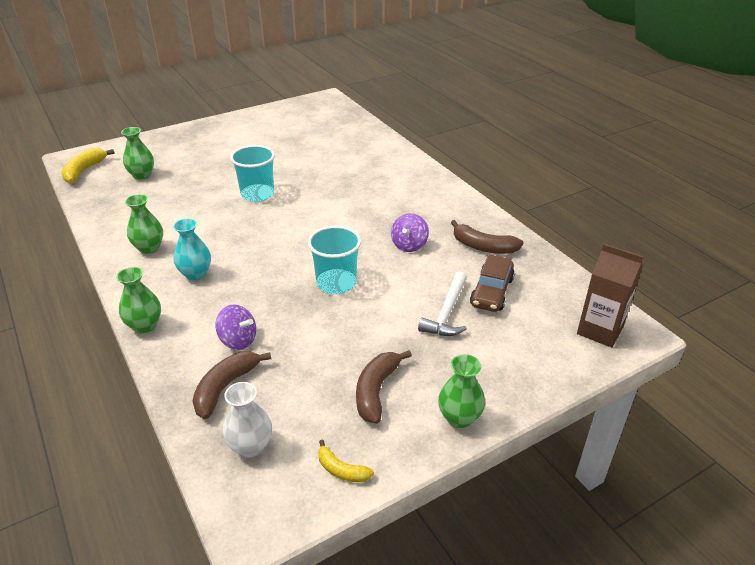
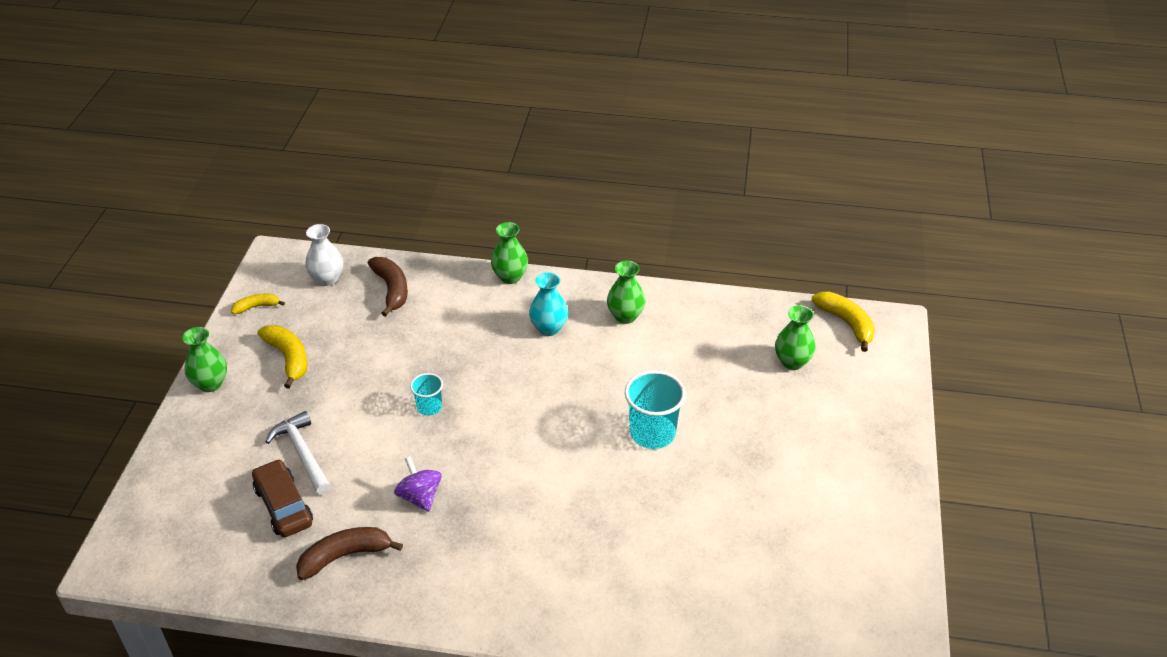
camera: 130 degrees right, 5 degrees up
purple spinning top [216,304,256,350] -> none
turquoise cup [308,226,361,294] -> turquoise cup [410,373,443,416], size x0.56
brown banana [356,350,412,424] -> yellow banana [257,325,307,389]
brown carton [577,244,644,347] -> none

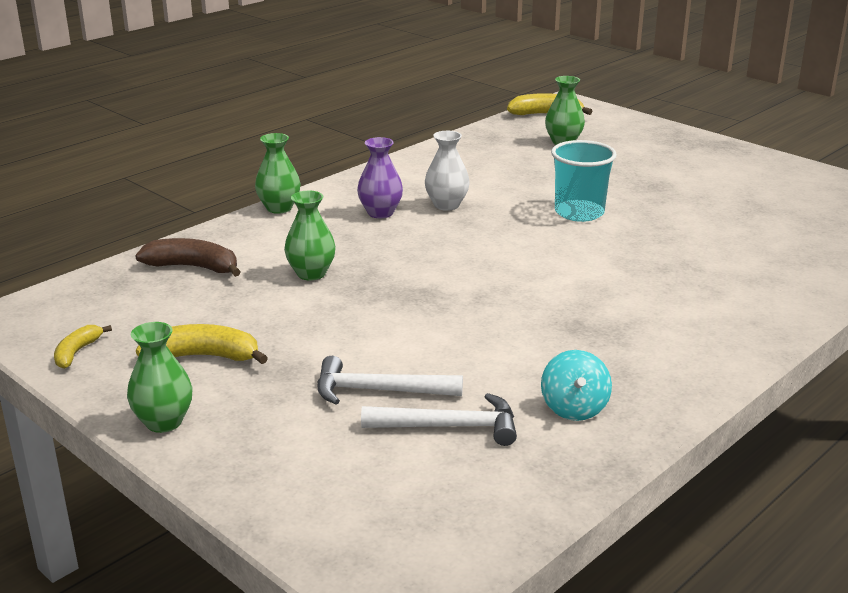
camera: 55 degrees left, 15 degrees down
brown car [252,459,313,537] -> white hammer [361,393,517,446]
brown banana [296,527,403,580] -> turquoise spinning top [541,350,612,421]
white vase [305,224,343,286] -> white vase moved to [425,131,470,211]
purple spinning top [394,456,442,512] -> none
turquoise cup [410,373,443,416] -> none
turquoise vase [529,272,568,336] -> purple vase [357,137,403,218]
green vase [607,261,645,324] -> green vase moved to [284,191,336,280]

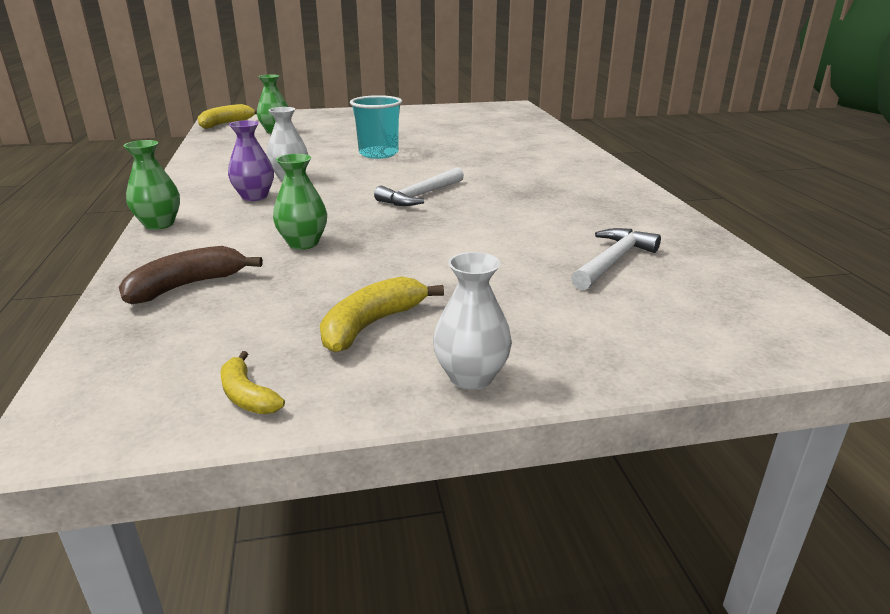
camera: 55 degrees left, 0 degrees up
green vase [127,322,193,433] -> white vase [433,252,512,390]
white hammer [318,356,463,404] -> white hammer moved to [374,167,464,206]
turquoise spinning top [541,350,612,421] -> none

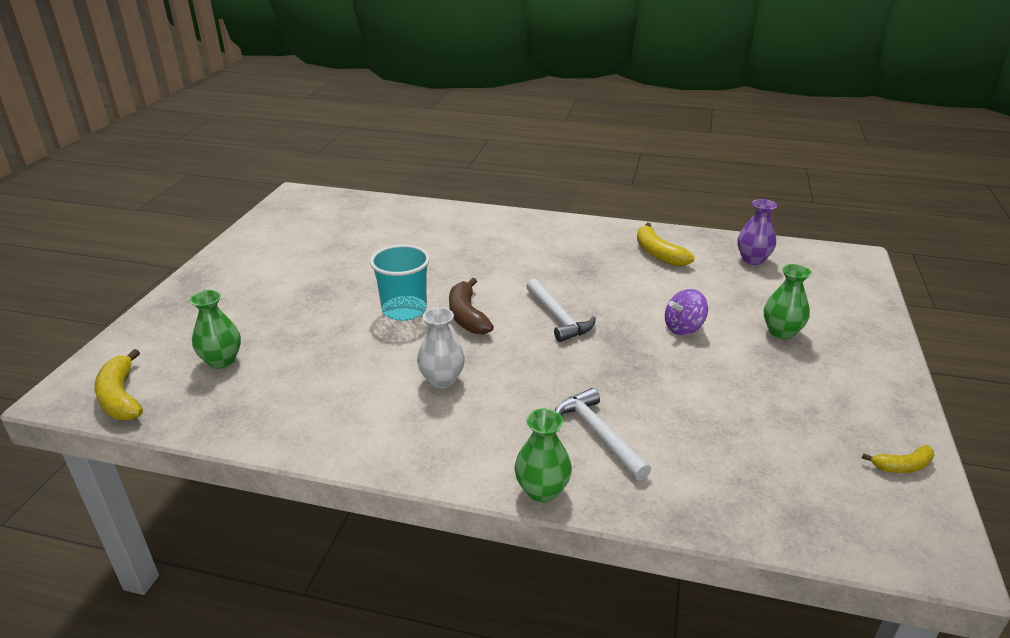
camera: 65 degrees left, 5 degrees up
brown banana [119,246,263,304] -> brown banana moved to [449,278,494,334]
purple vase [228,120,274,201] -> purple vase moved to [737,199,777,265]
green vase [273,154,327,250] -> green vase moved to [764,264,812,339]
yellow banana [320,276,444,353] -> yellow banana moved to [637,223,695,266]
white vase [433,252,512,390] -> none
white hammer [571,228,661,290] -> white hammer moved to [555,388,651,480]
none -> purple spinning top [665,289,708,335]

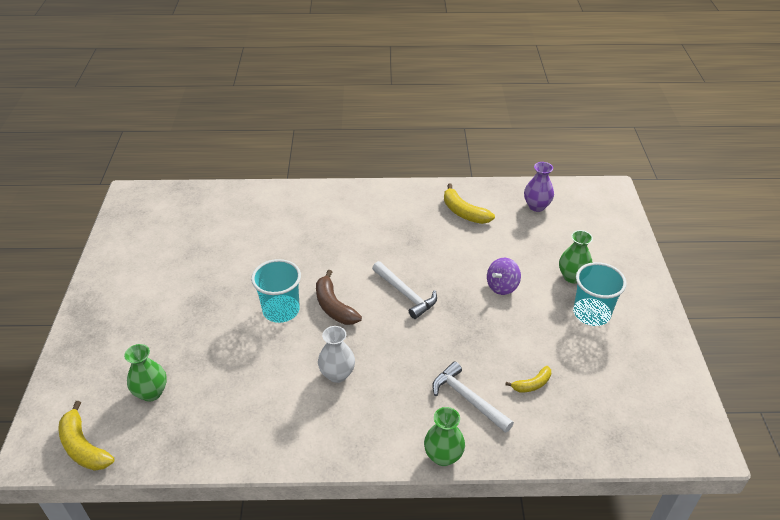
camera: 15 degrees left, 10 degrees up
yellow banana [862,445,934,473] -> yellow banana moved to [505,366,551,392]
none -> turquoise cup [573,262,627,326]

